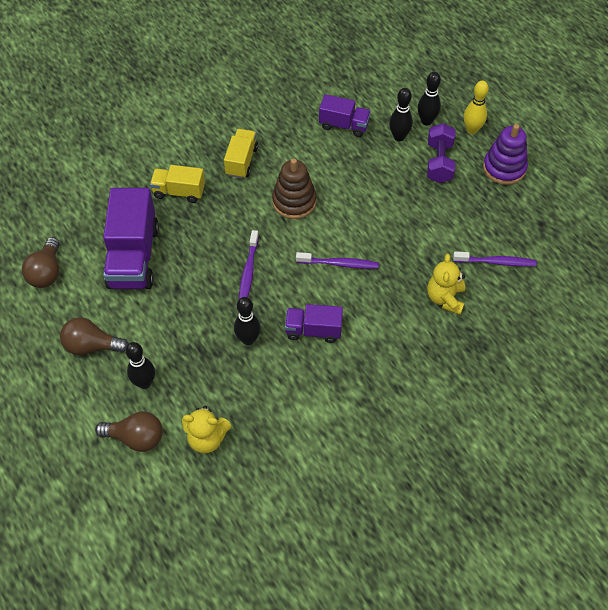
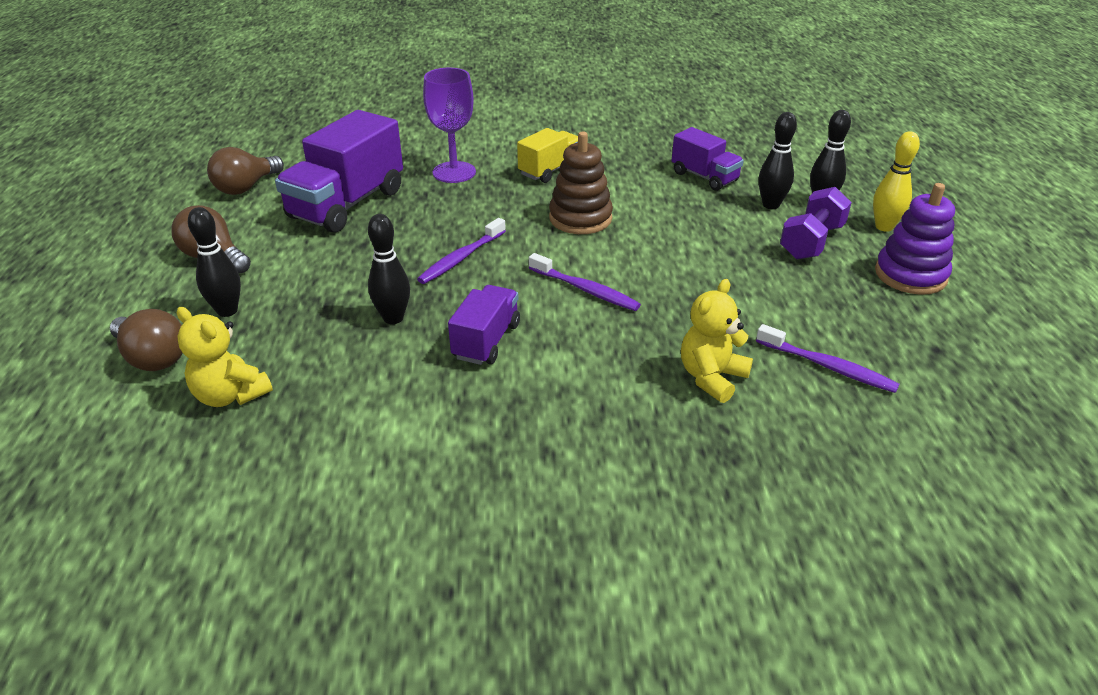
camera: 30 degrees right, 20 degrees down
yellow truck [150,165,205,203] -> purple goblet [423,68,476,183]
purple truck [285,304,343,343] -> purple truck turned 75 degrees clockwise [448,285,520,365]

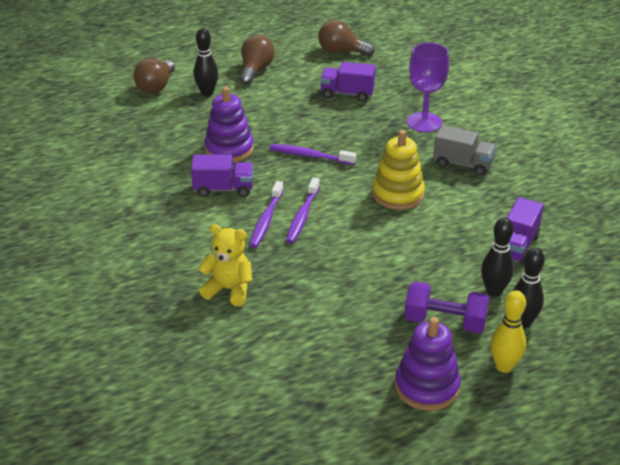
camera: 70 degrees right, 0 degrees up
yellow teddy bear [177,307,273,407] -> none
purple truck [275,110,403,233] -> purple truck [320,62,375,101], size x0.57
black bowling pin [368,214,410,324] -> purple stacking toy [204,87,254,162]
yellow truck [517,128,578,183] -> grey truck [433,125,496,176]
brown stacking toy [549,131,613,234] -> yellow stacking toy [372,130,425,210]
purple toothbrush [756,324,900,393] -> purple toothbrush moved to [249,181,284,248]

